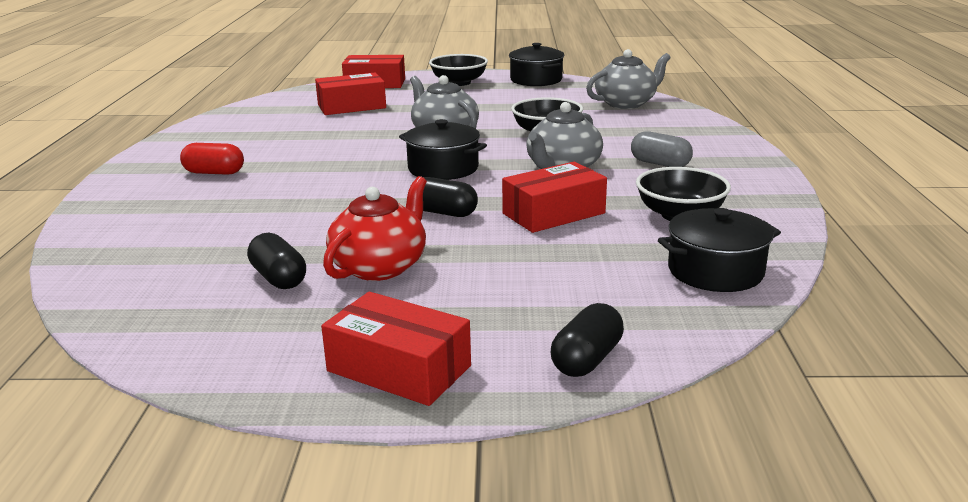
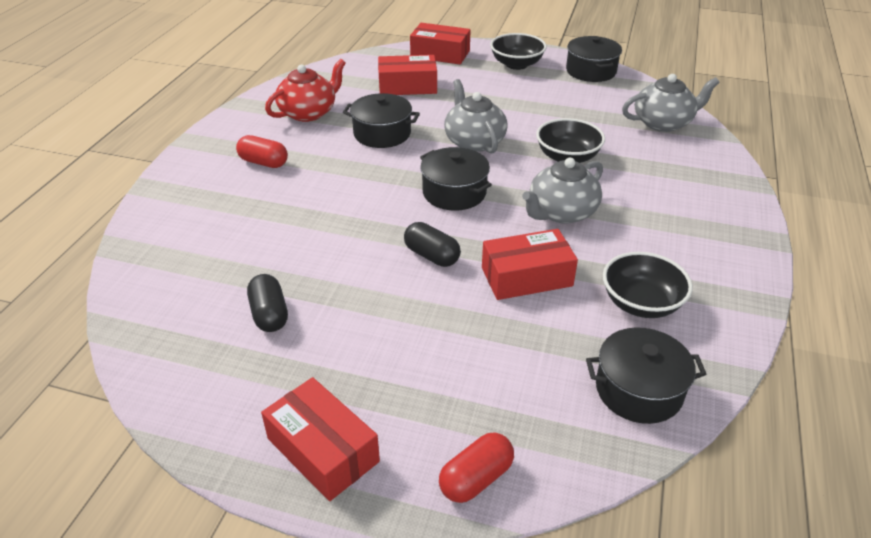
camera: 15 degrees right, 15 degrees up
red teapot [323,176,427,281] -> red teapot moved to [265,59,346,122]
black capsule [551,303,624,377] -> red capsule [439,433,514,503]
grey capsule [631,131,693,167] -> none
none -> black pot [343,93,420,148]

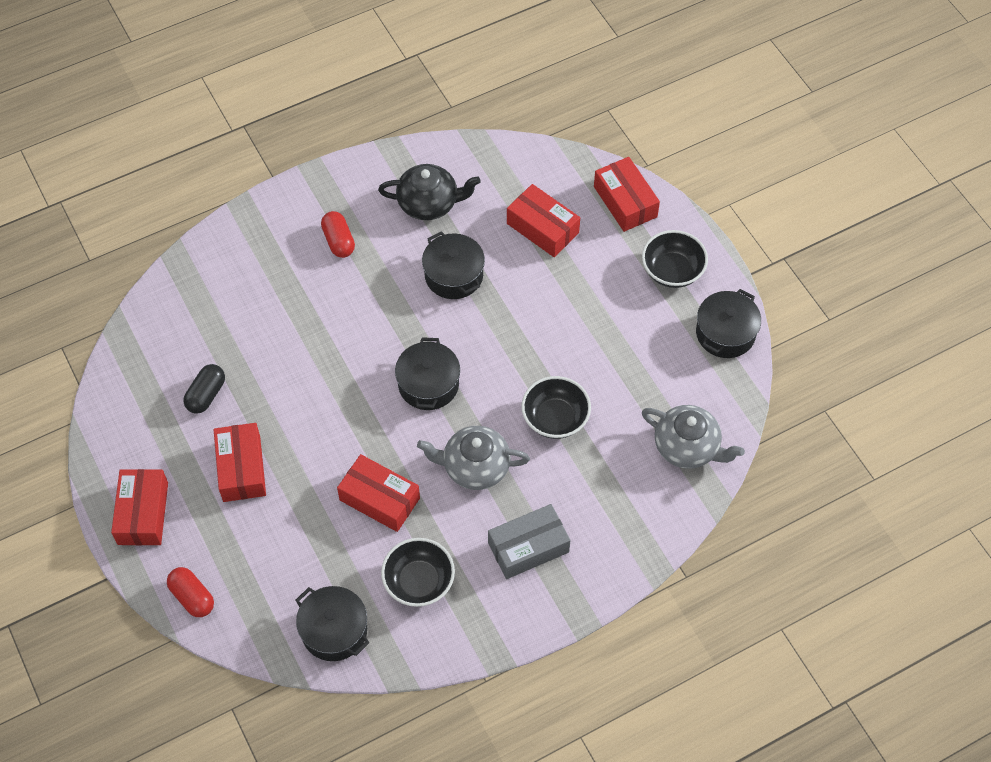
camera: 45 degrees right, 20 degrees up
red teapot [265,59,346,122] -> black teapot [378,164,481,220]
black capsule [404,222,461,267] -> none
red capsule [439,433,514,503] -> red capsule turned 45 degrees clockwise [167,567,214,617]
grey teapot [444,79,508,154] -> none
none -> red box [214,423,266,502]
none -> grey box [488,504,570,579]

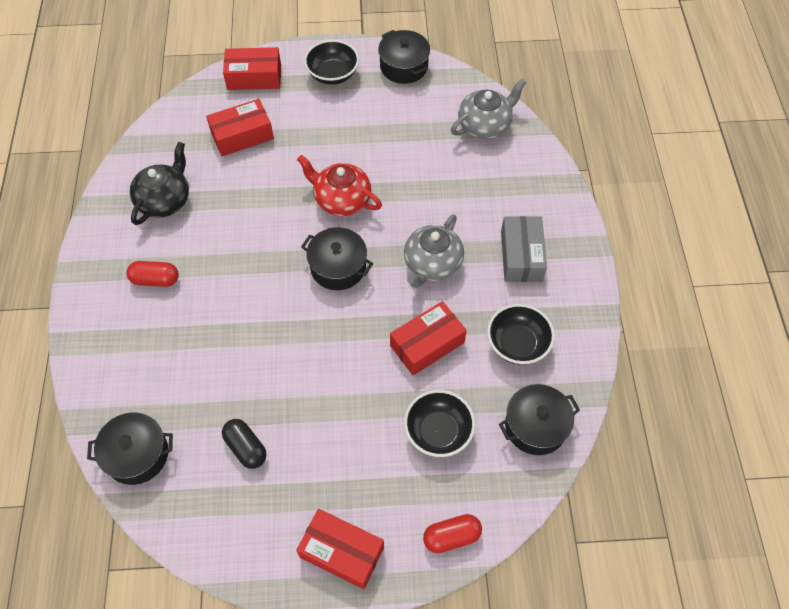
camera: 65 degrees left, 0 degrees up
red box [214,423,266,502] -> none
black pot [422,231,485,299] -> black pot moved to [87,412,173,485]
black bowl [521,376,591,439] -> black bowl moved to [404,390,475,457]
none -> red teapot [297,155,382,216]

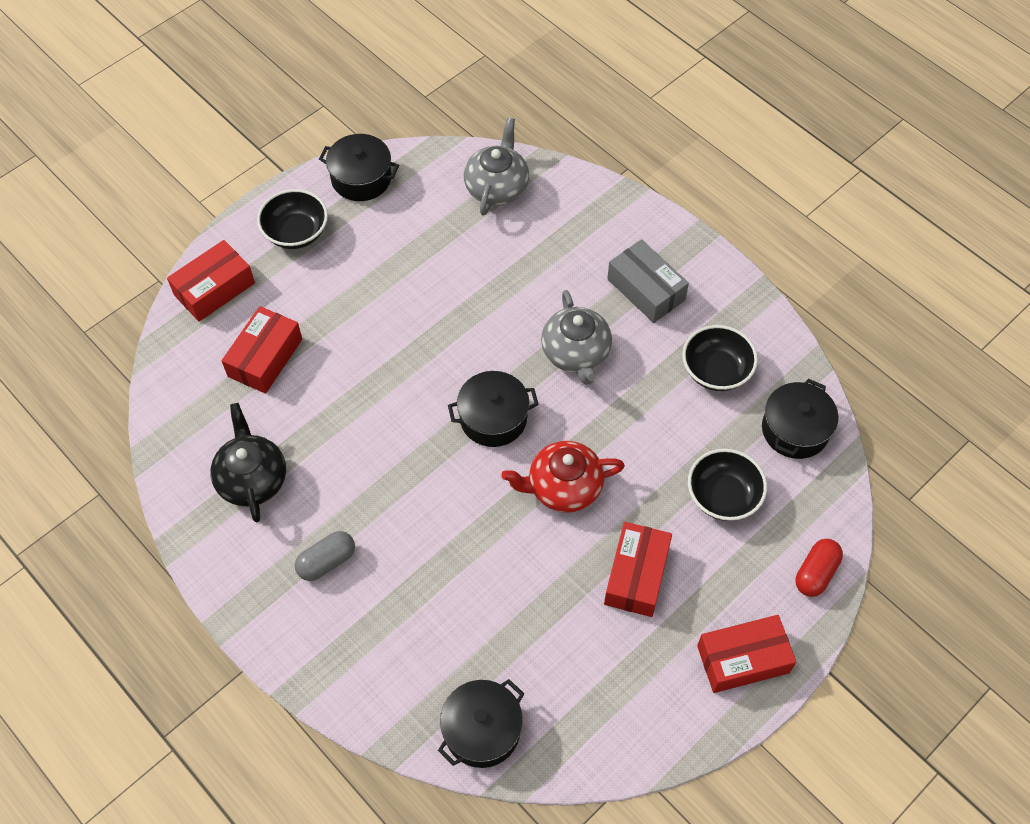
camera: 40 degrees left, 0 degrees up
red capsule [126,261,179,287] -> grey capsule [295,531,355,581]
black capsule [222,419,266,469] -> none
red teapot [297,155,382,216] -> red teapot moved to [501,441,625,513]
red box [390,301,467,375] -> red box moved to [604,522,672,617]

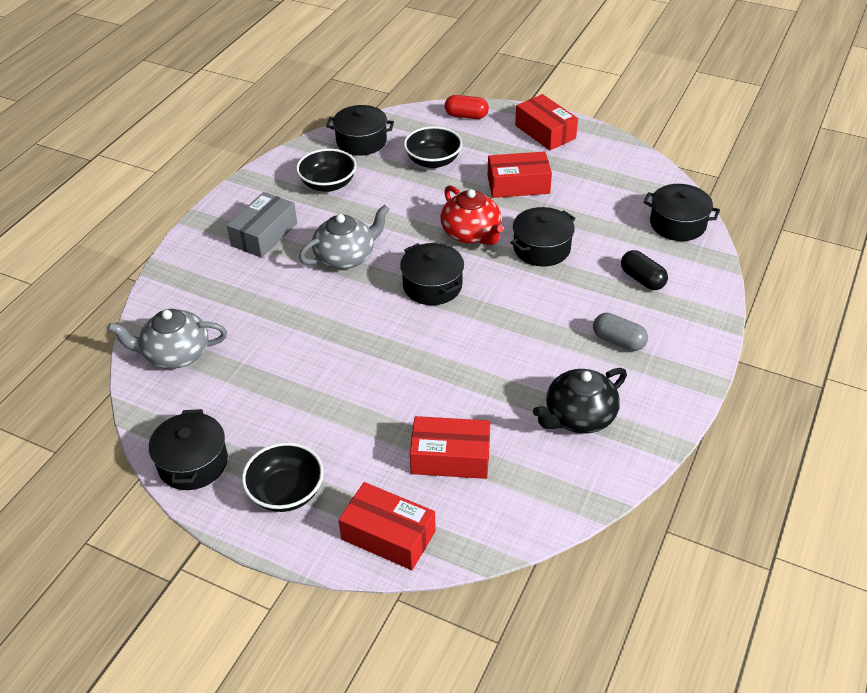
camera: 110 degrees left, 15 degrees down
none -> black pot [510,207,576,266]
none -> black capsule [621,250,668,290]

